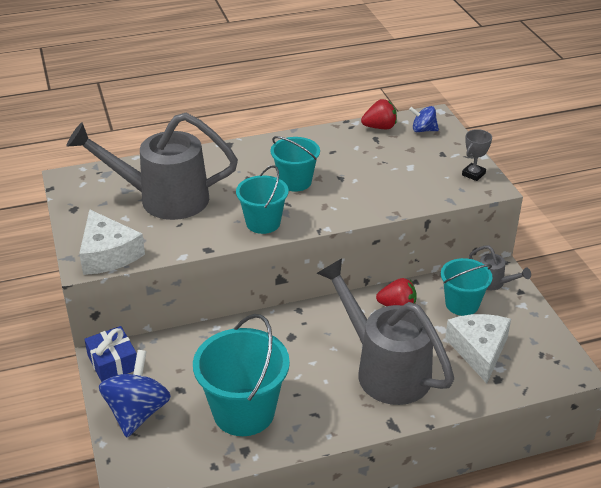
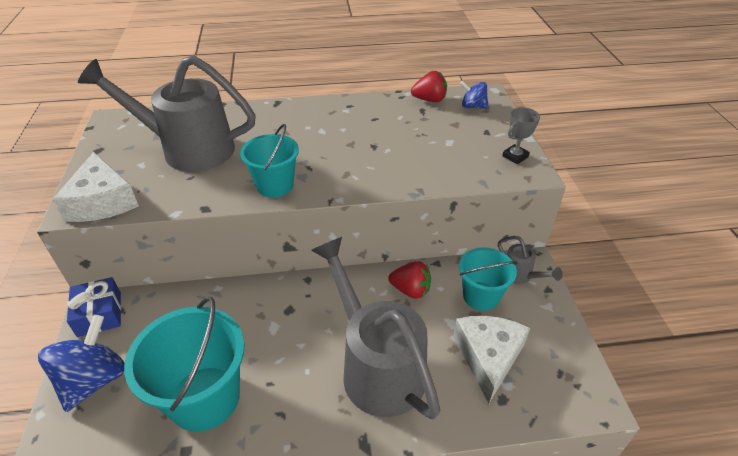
camera: 10 degrees right, 5 degrees up
turquoise bucket [271,136,320,192] -> none

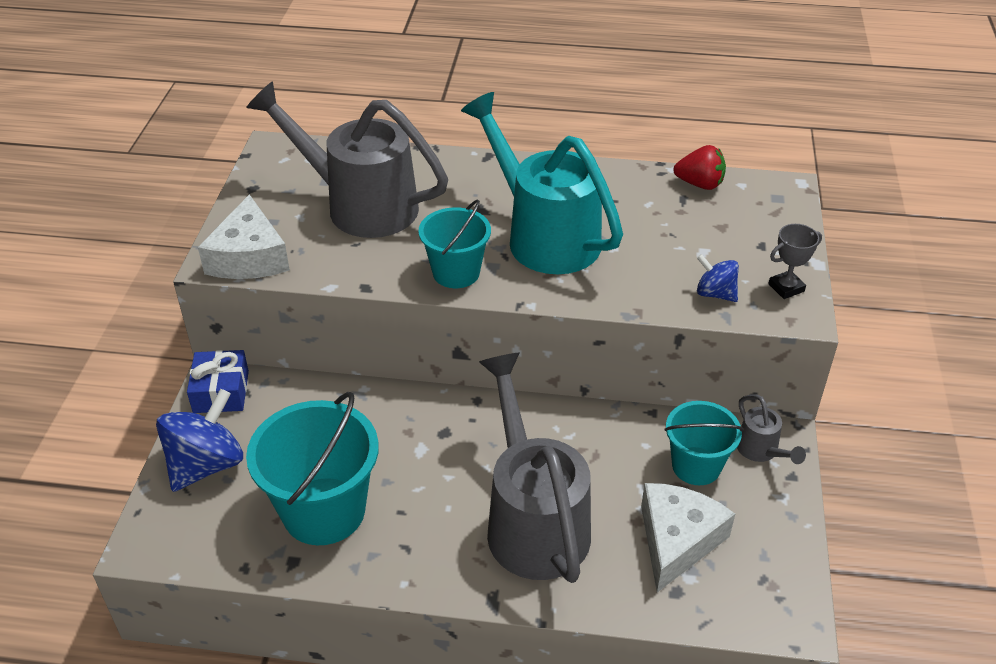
camera: 15 degrees right, 0 degrees up
red strawberry [388,261,431,299] -> none
blue spinning top [460,81,489,109] -> blue spinning top moved to [697,254,739,302]
none -> turquoise watering can [461,92,623,274]

